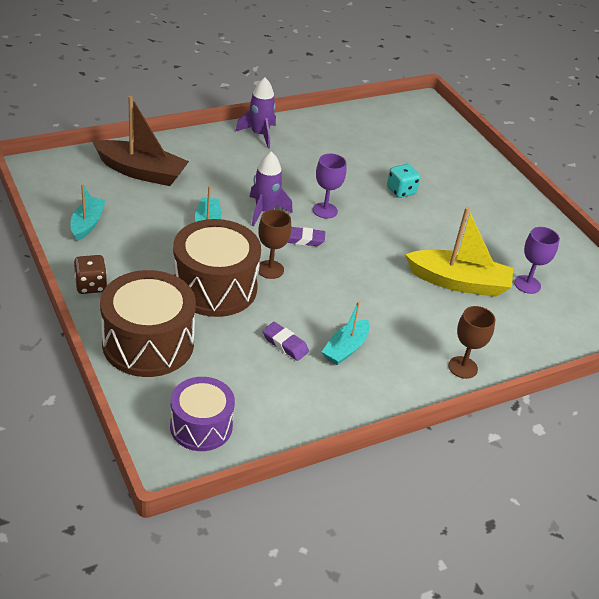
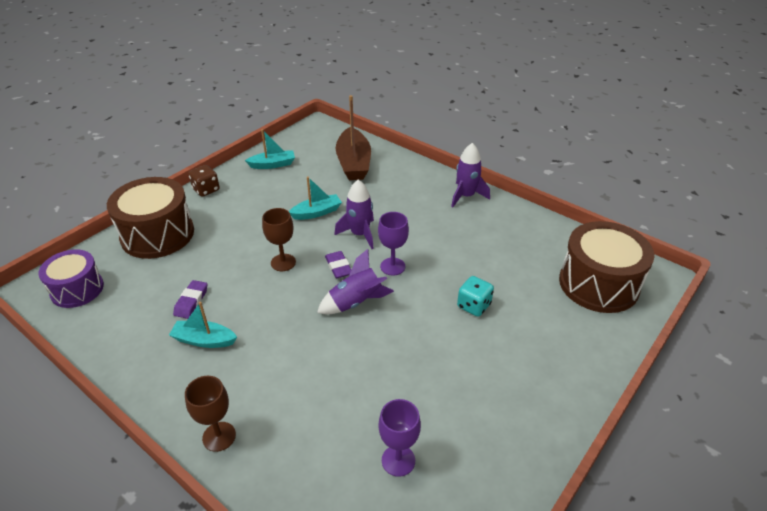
camera: 70 degrees right, 0 degrees up
brown drum [173,219,261,317] -> brown drum moved to [559,221,654,313]
yellow boat [405,207,513,297] -> none
none -> purple rocket [317,249,394,314]

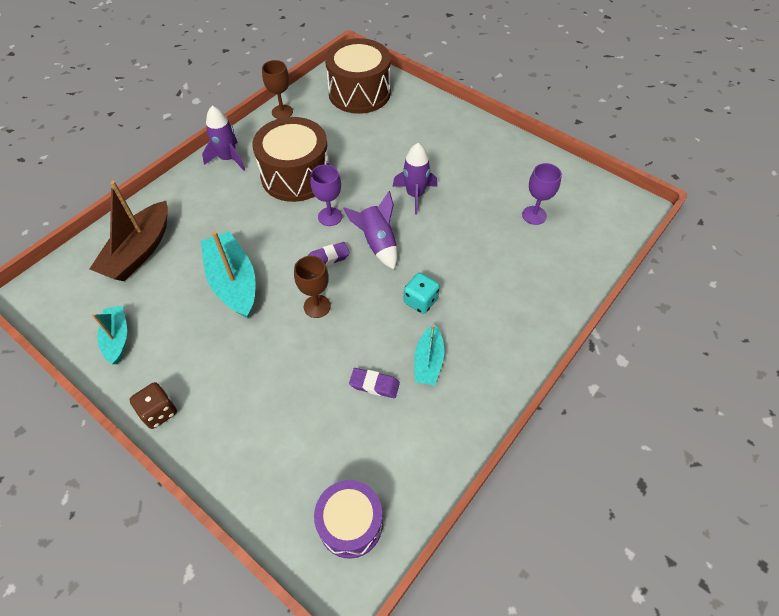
camera: 90 degrees left, 15 degrees up
brown drum [107,177,194,259] -> brown drum moved to [252,117,329,202]
brown goblet [185,376,236,452] -> brown goblet moved to [262,60,293,119]
turquoise boat [289,177,342,220] -> turquoise boat [201,231,256,318], size x1.69
purple rocket [334,180,374,249] -> purple rocket moved to [393,143,437,214]
brown boat [336,95,371,180] -> brown boat turned 120 degrees clockwise [90,181,168,281]
turquoise dice [457,276,494,317] -> turquoise dice moved to [404,273,440,314]

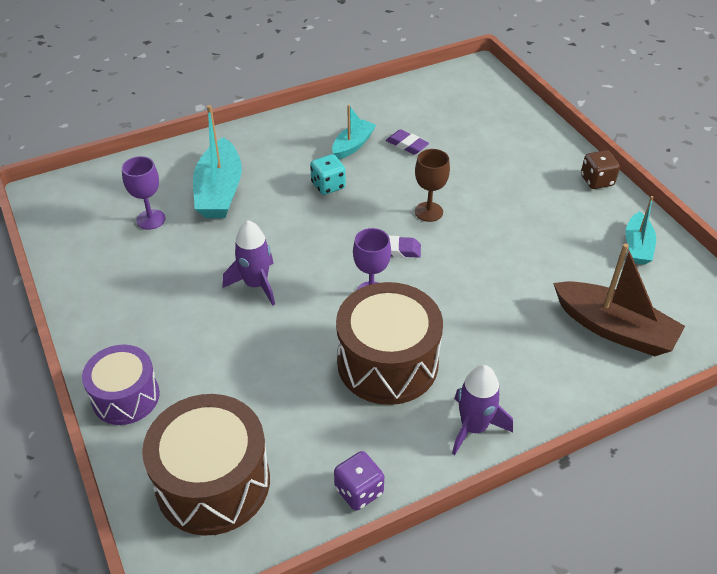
camera: 155 degrees left, 10 degrees down
brown boat [90,181,168,281] -> brown boat turned 75 degrees clockwise [553,243,685,356]
turquoise boat [201,231,256,318] -> turquoise boat moved to [193,105,242,218]
brown goblet [262,60,293,119] -> purple dice [334,451,384,511]
purple drum [314,480,383,559] -> purple drum moved to [82,345,160,425]
purple rocket [343,191,397,269] -> none

